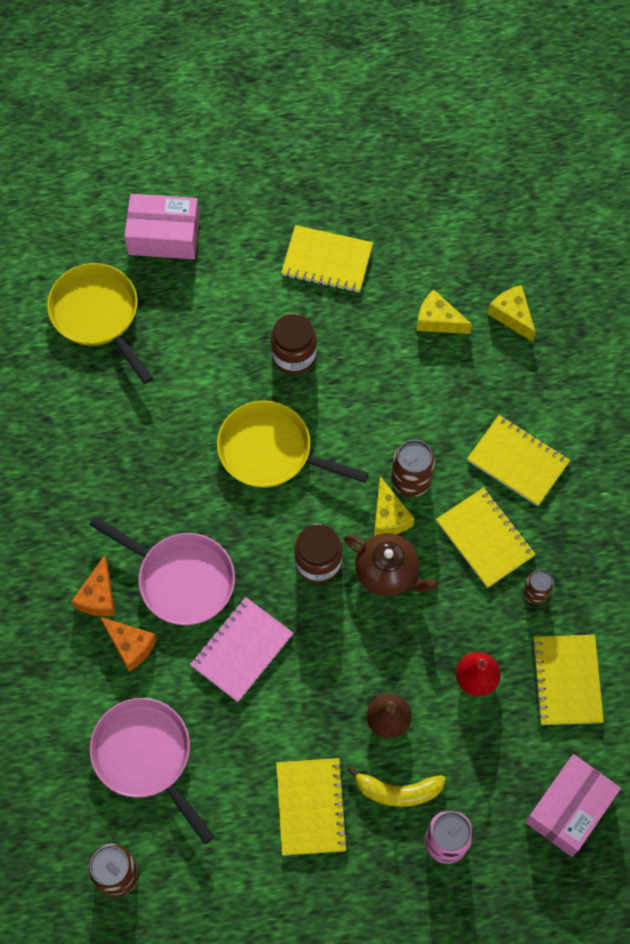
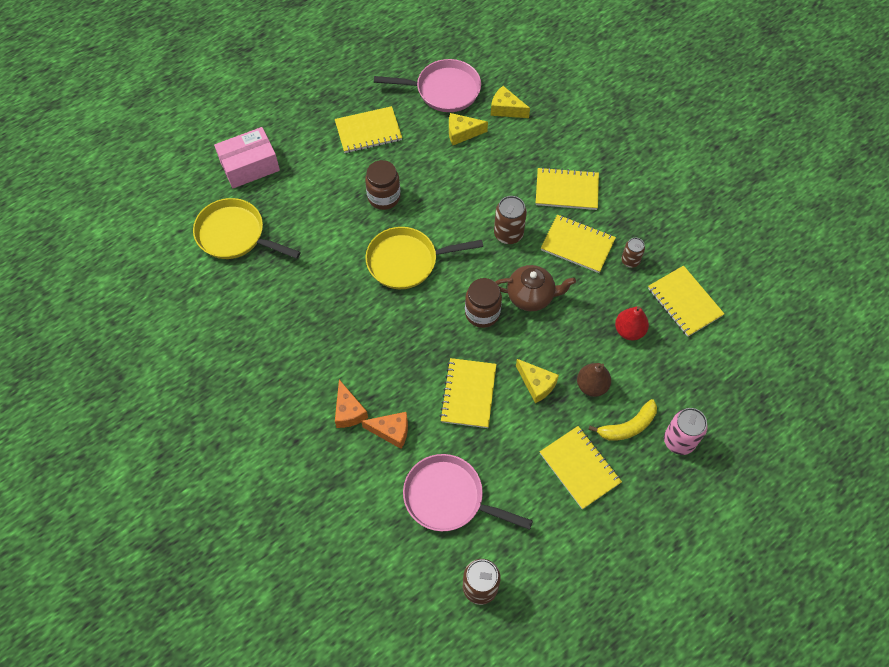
camera: 30 degrees left, 5 degrees down
pink pan [90,516,235,625] -> pink pan moved to [374,59,481,112]
pink notebook [190,597,293,702] -> yellow notebook [440,358,496,428]
yellow cheese [374,476,415,536] -> yellow cheese moved to [516,359,559,403]
pink box [525,754,621,857] -> none

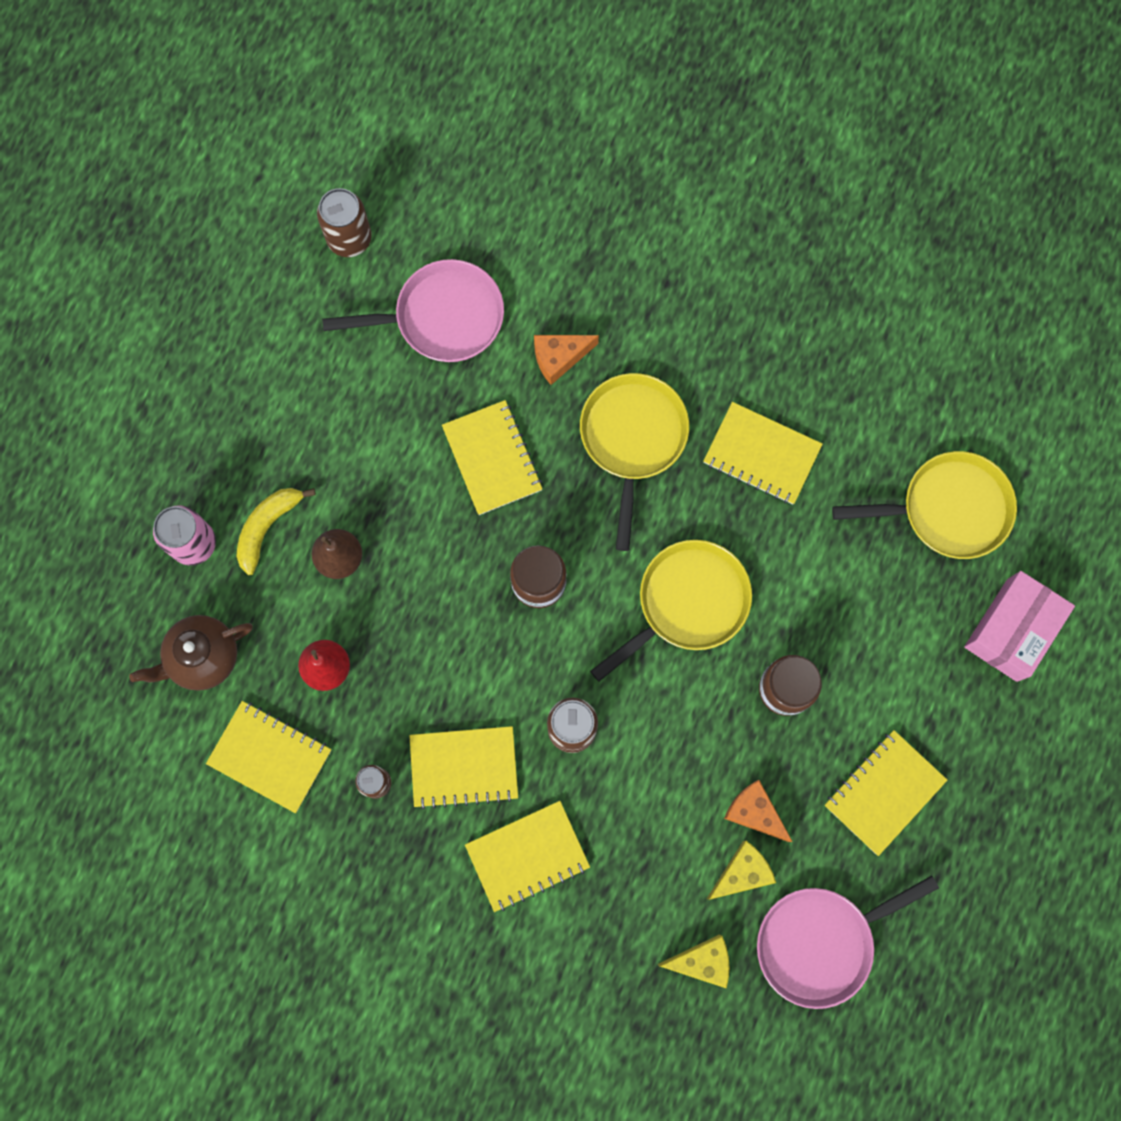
camera: 150 degrees right, 15 degrees up
orange cheese [335,380,368,428] -> orange cheese moved to [724,780,793,842]
brown teapot [495,265,576,311] -> brown teapot moved to [129,615,253,691]
yellow cheese [516,359,559,403] -> none
yellow notebook [540,426,622,509] -> yellow notebook moved to [703,402,822,504]
none -> yellow pan [580,373,689,551]

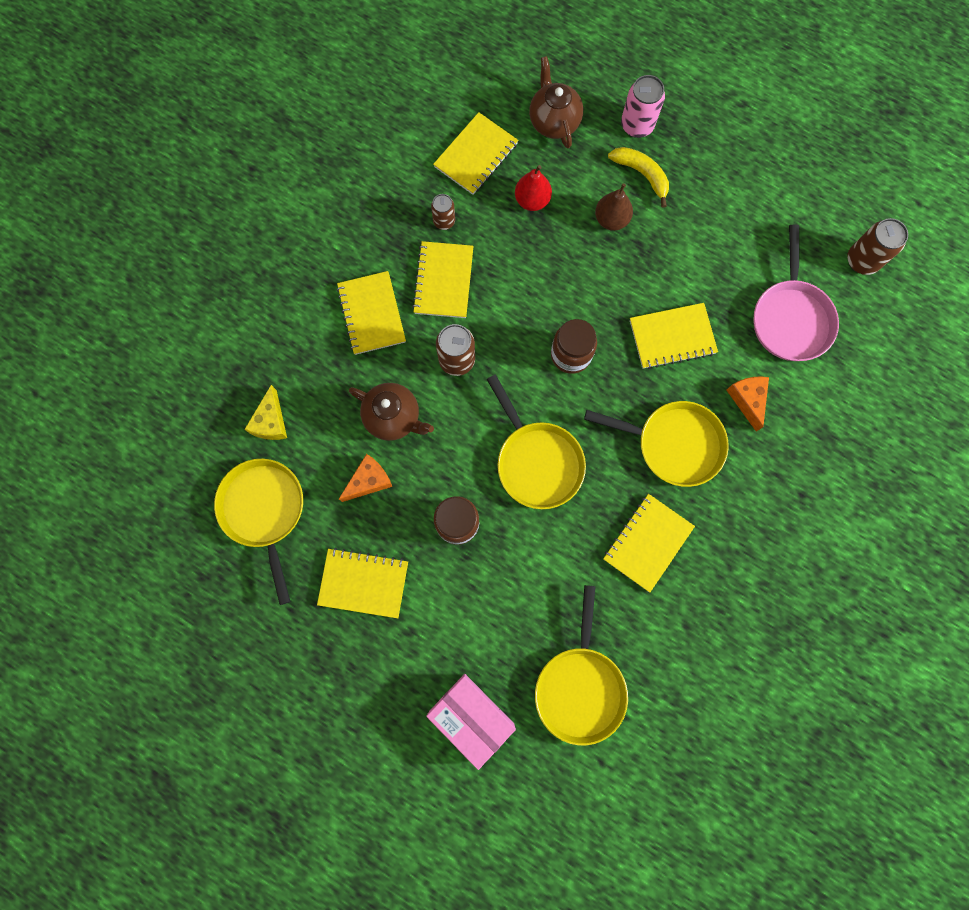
camera: 100 degrees right, 0 degrees up
yellow cheese [707,841,776,900] -> none
pink pan [757,876,939,1009] -> yellow pan [214,459,303,605]
yellow notebook [825,730,947,856] -> yellow notebook turned 45 degrees counterclockwise [317,548,408,618]
none -> brown teapot [349,383,434,441]

